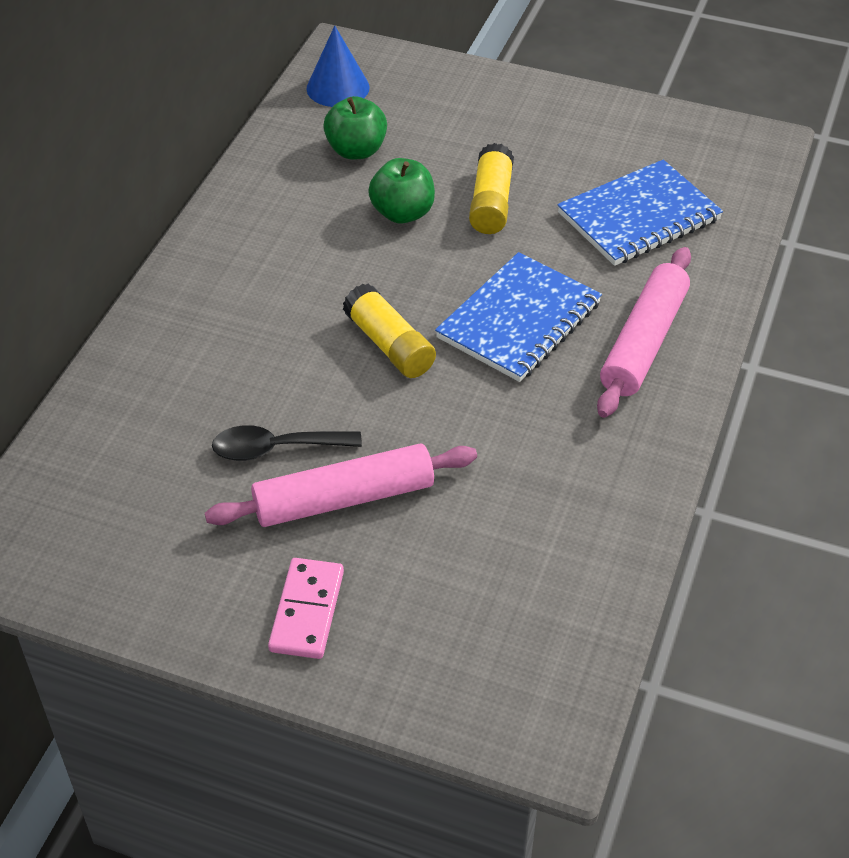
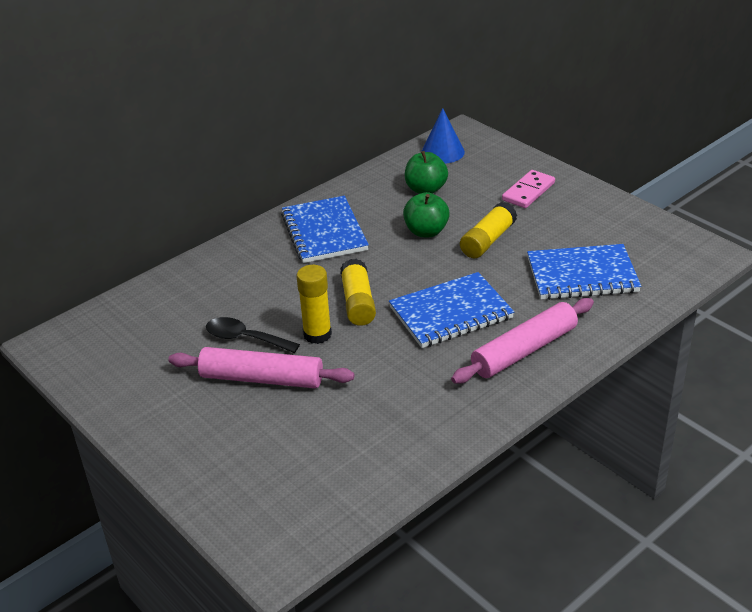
camera: 30 degrees right, 10 degrees down
pink domino [268,558,344,659] -> pink domino moved to [502,170,555,208]
none -> blue notebook [281,196,369,263]
none -> yellow glue stick [296,265,332,344]

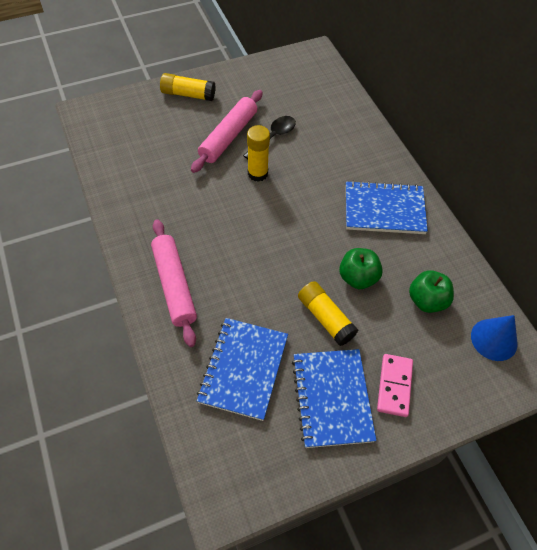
camera: 105 degrees right, 20 degrees up
yellow glue stick [340,259,376,326] -> yellow glue stick moved to [160,73,216,101]
blue notebook [389,272,514,348] -> blue notebook moved to [292,349,376,448]
pink domino [502,170,555,208] -> pink domino turned 45 degrees clockwise [377,354,413,417]

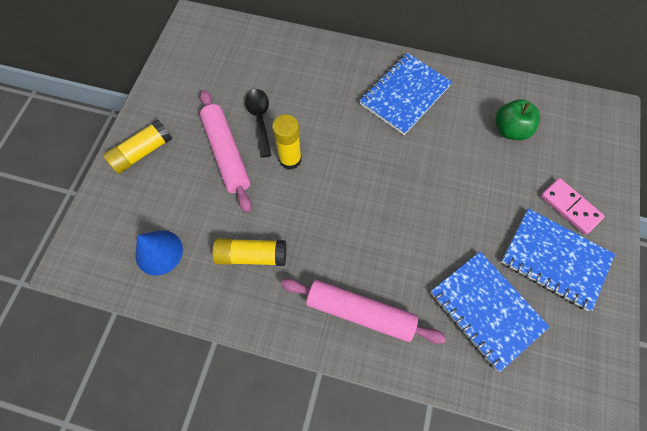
camera: 50 degrees left, 10 degrees up
yellow glue stick [298,281,358,346] -> yellow glue stick moved to [212,238,286,266]
green apple [339,248,383,289] -> none
blue cone [471,315,518,361] -> blue cone moved to [135,230,183,275]

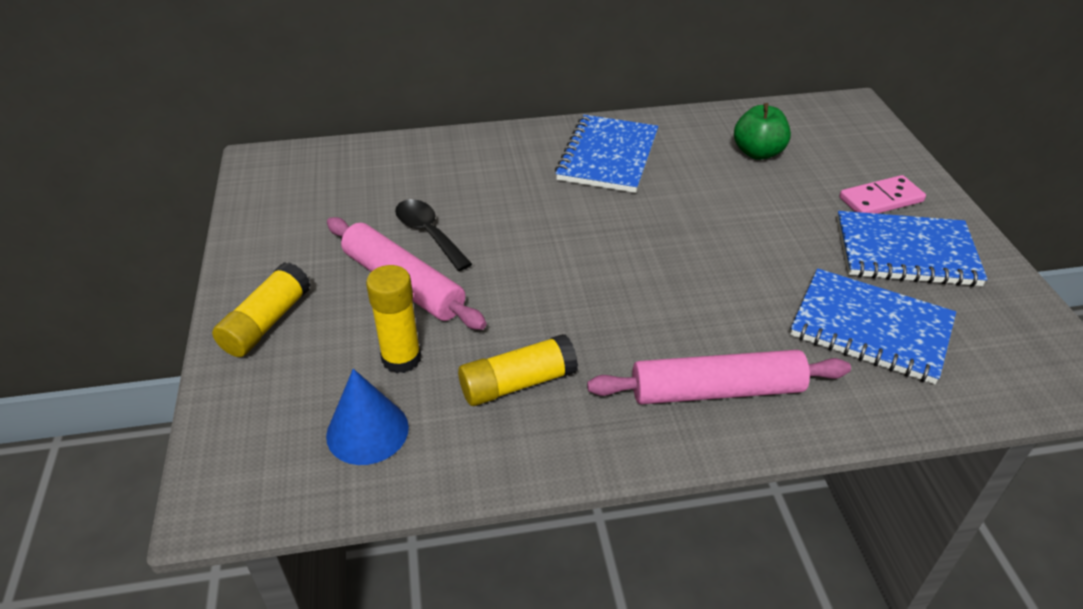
camera: 25 degrees left, 25 degrees down
yellow glue stick [272,114,302,170] -> yellow glue stick moved to [366,265,421,373]
pink domino [540,178,605,235] -> pink domino turned 45 degrees counterclockwise [839,175,926,214]

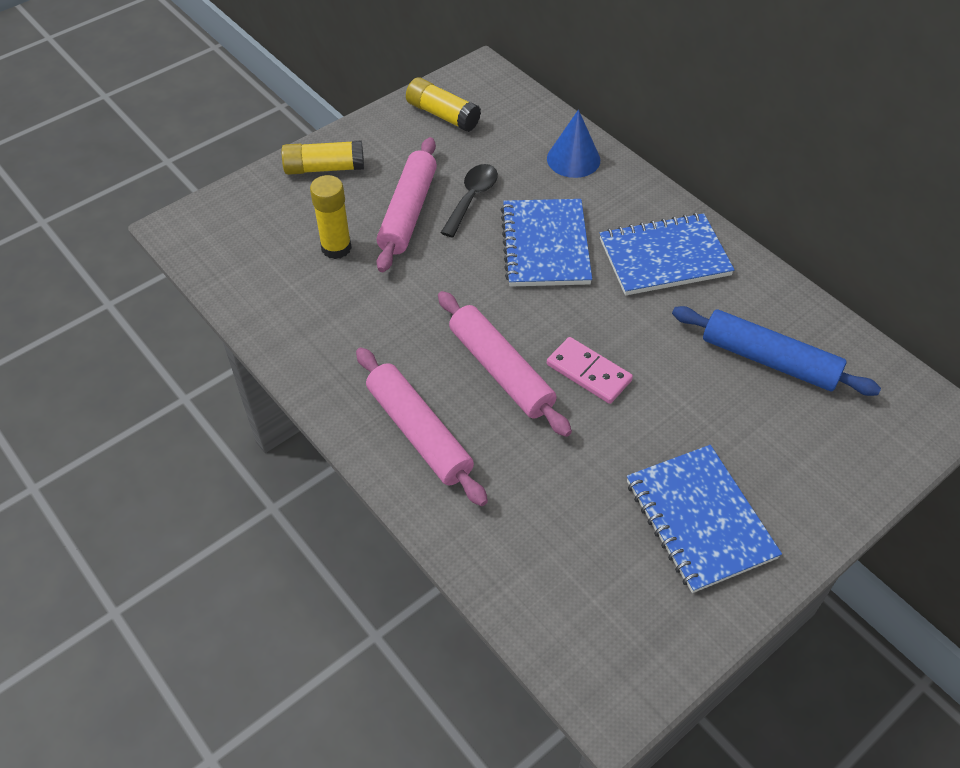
camera: 60 degrees right, 10 degrees up
blue cone [326,369,409,465] -> blue cone moved to [547,110,600,178]
yellow glue stick [458,334,578,406] -> yellow glue stick moved to [406,78,481,132]
green apple [734,103,791,160] -> blue rolling pin [672,306,881,396]
blue notebook [790,268,956,384] -> blue notebook moved to [501,199,592,287]
pink domino [839,175,926,214] -> pink domino moved to [547,337,633,404]
none -> pink rolling pin [438,291,572,437]

